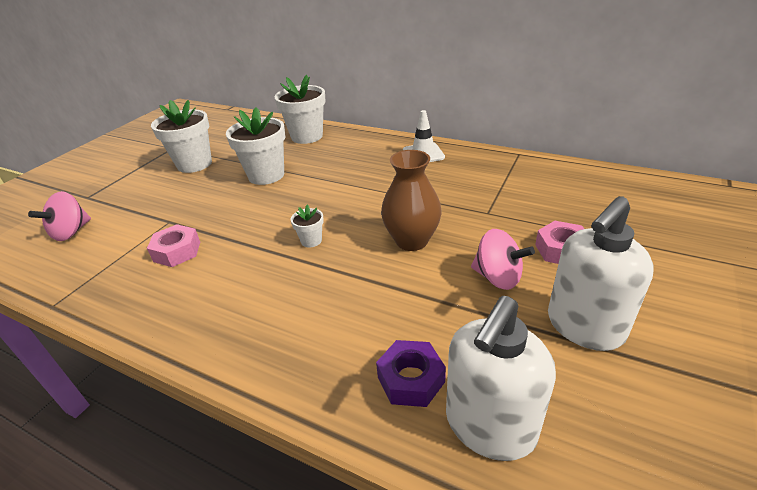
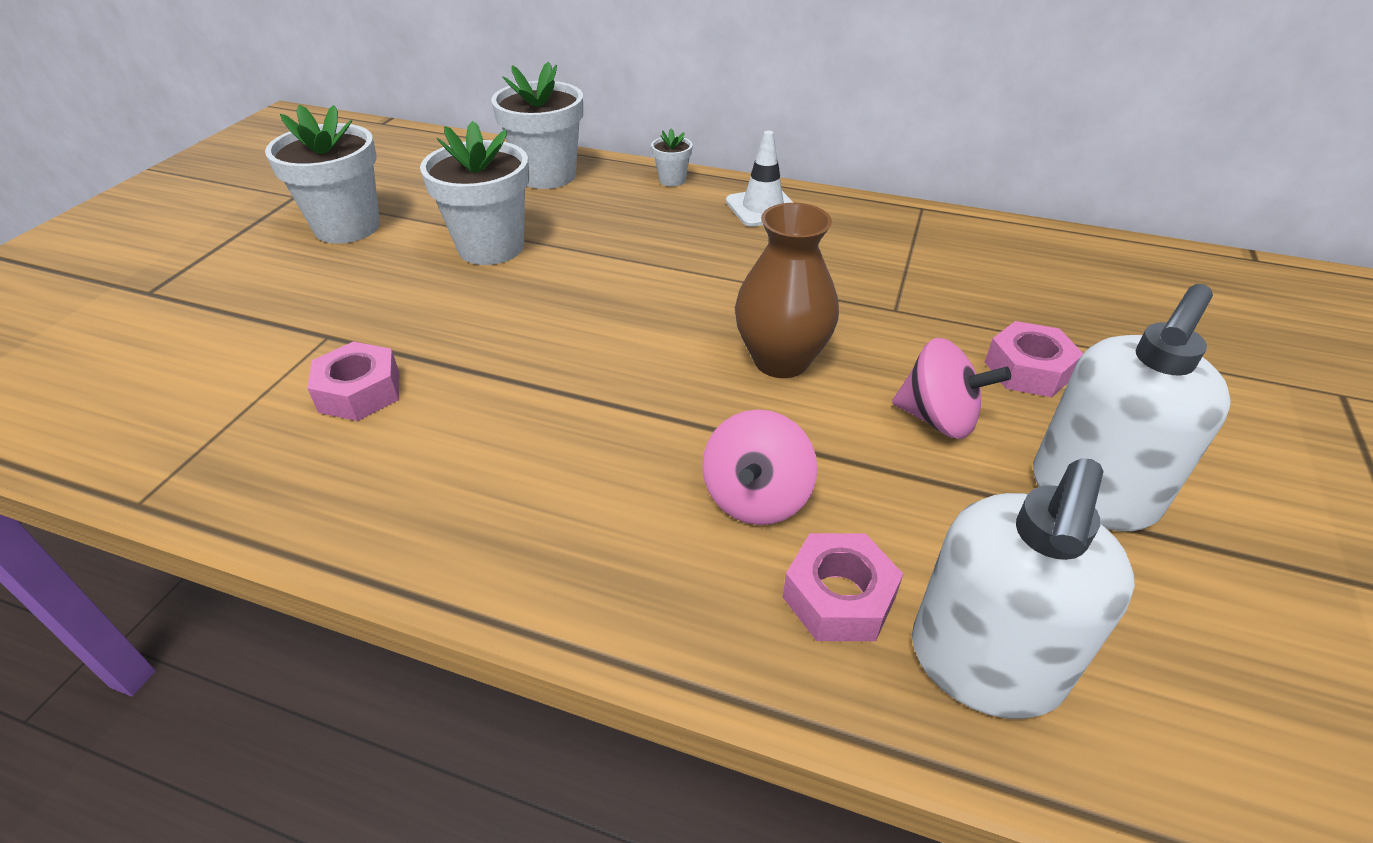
camera: 10 degrees left, 5 degrees up
pink spinning top [28,191,91,241] -> pink spinning top moved to [702,409,817,525]
white flower pot [291,204,324,247] -> white flower pot moved to [651,129,693,186]
purple nut [376,340,446,407] -> pink nut [783,533,903,641]

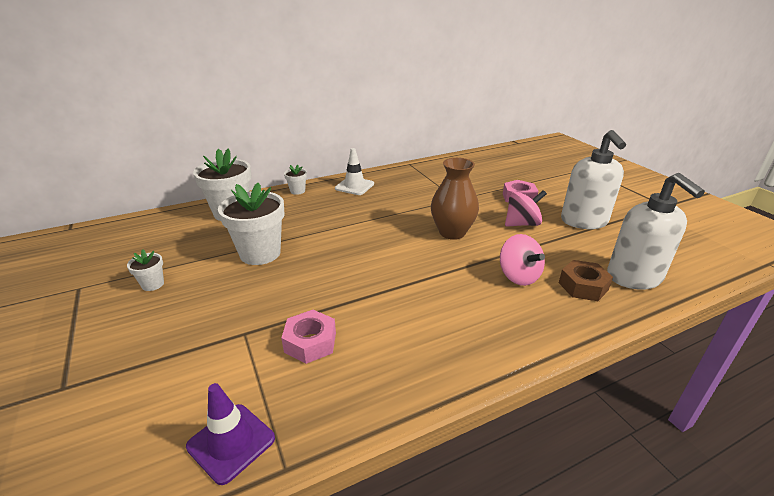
camera: 45 degrees left, 10 degrees down
white flower pot [265,104,380,244] -> white flower pot [127,250,164,291], size x0.47
pink nut [783,533,903,641] -> brown nut [559,260,613,301]
none -> purple traffic cone [186,383,275,485]

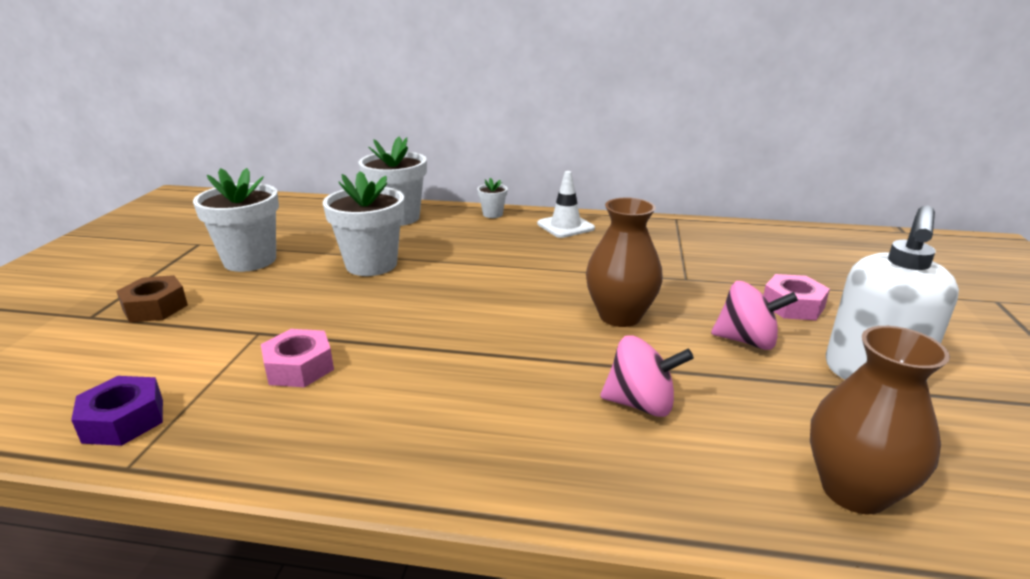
camera: 35 degrees right, 5 degrees down
white flower pot [127,250,164,291] -> white flower pot [193,168,279,272], size x2.14
purple traffic cone [186,383,275,485] -> purple nut [71,376,163,446]
pink spinning top [500,234,545,286] -> pink spinning top turned 90 degrees counterclockwise [600,335,694,417]
brown nut [559,260,613,301] -> brown nut moved to [116,275,188,323]
white soap dispenser [607,173,705,290] -> brown vase [810,326,950,514]

